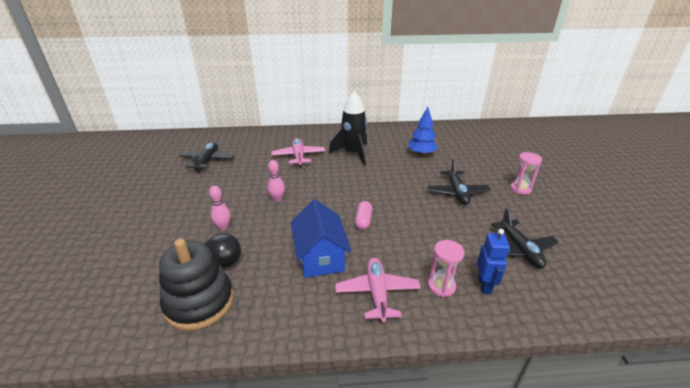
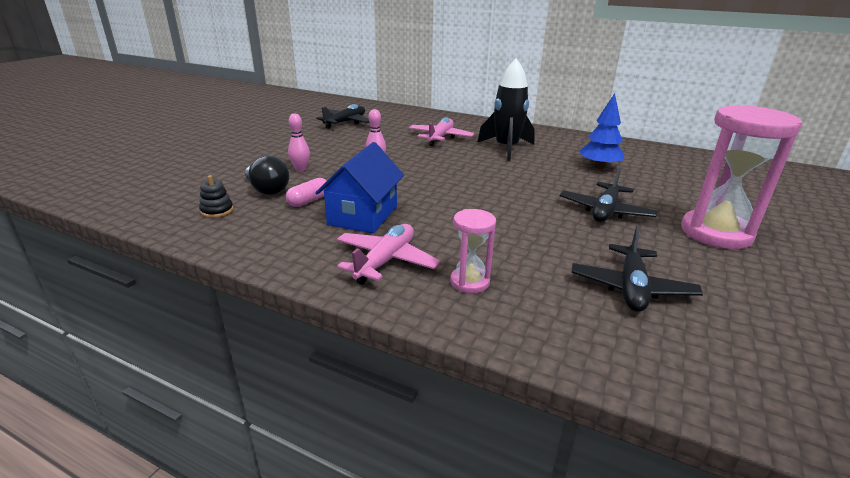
camera: 30 degrees right, 5 degrees down
black stacking toy [159,239,234,331] -> black stacking toy [199,175,234,218], size x0.42
pink capsule [355,201,372,230] -> pink capsule moved to [286,178,327,207]
blue robot [477,229,510,294] -> none
pink hourglass [510,152,542,195] -> pink hourglass [681,105,802,249], size x1.97

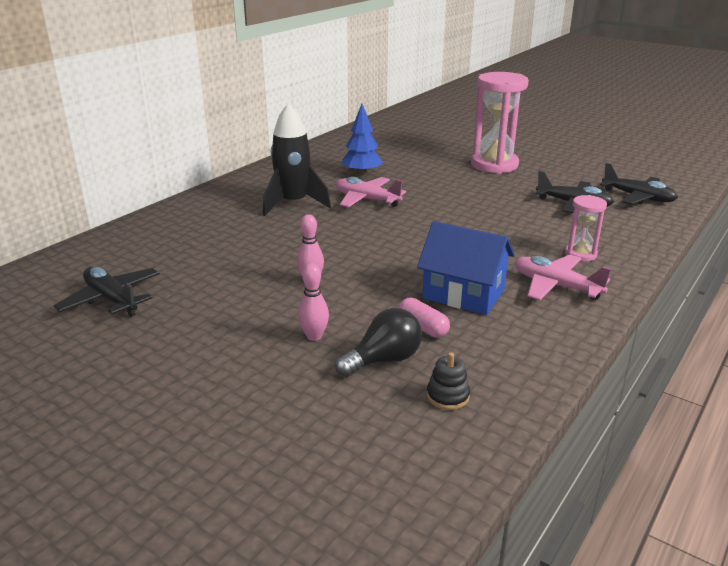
camera: 80 degrees left, 0 degrees up
pink plane [409,117,474,146] -> pink plane moved to [336,177,406,207]
black plane [560,167,658,222] -> black plane moved to [600,163,678,205]

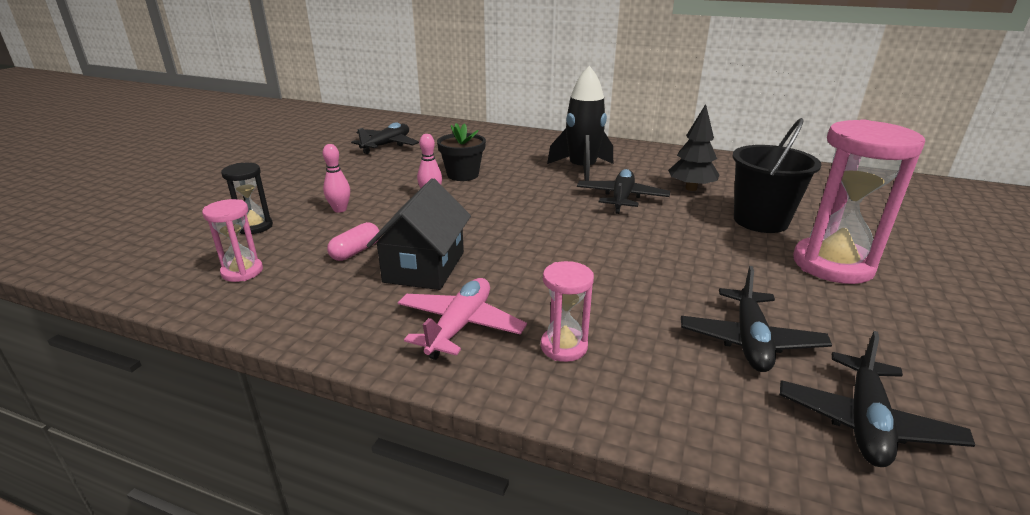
camera: 75 degrees right, 0 degrees up
black light bulb [335,308,422,377] -> none
pink plane [336,177,406,207] -> black plane [577,169,670,214]
blue tree [341,104,383,176] -> black tree [668,104,719,191]
blue house [417,221,515,315] -> black house [367,178,471,290]
black stacking toy [427,353,470,410] -> pink hourglass [202,199,263,282]
none -> black hourglass [221,163,273,234]
none -> black flower pot [437,123,486,181]
none -> black bucket [732,118,821,233]

